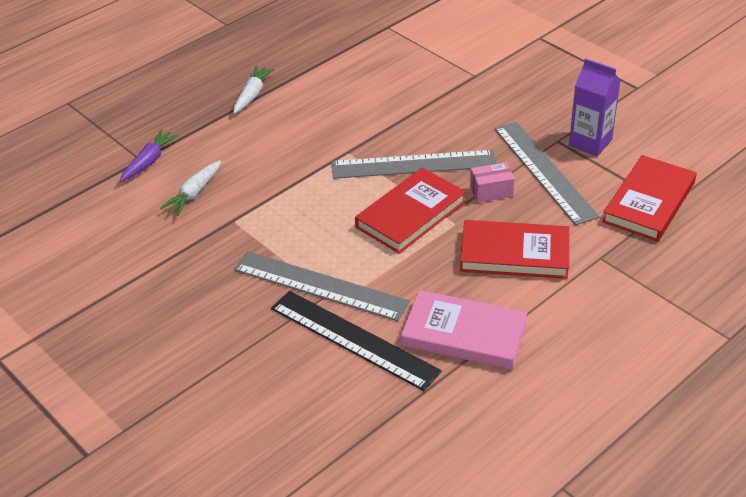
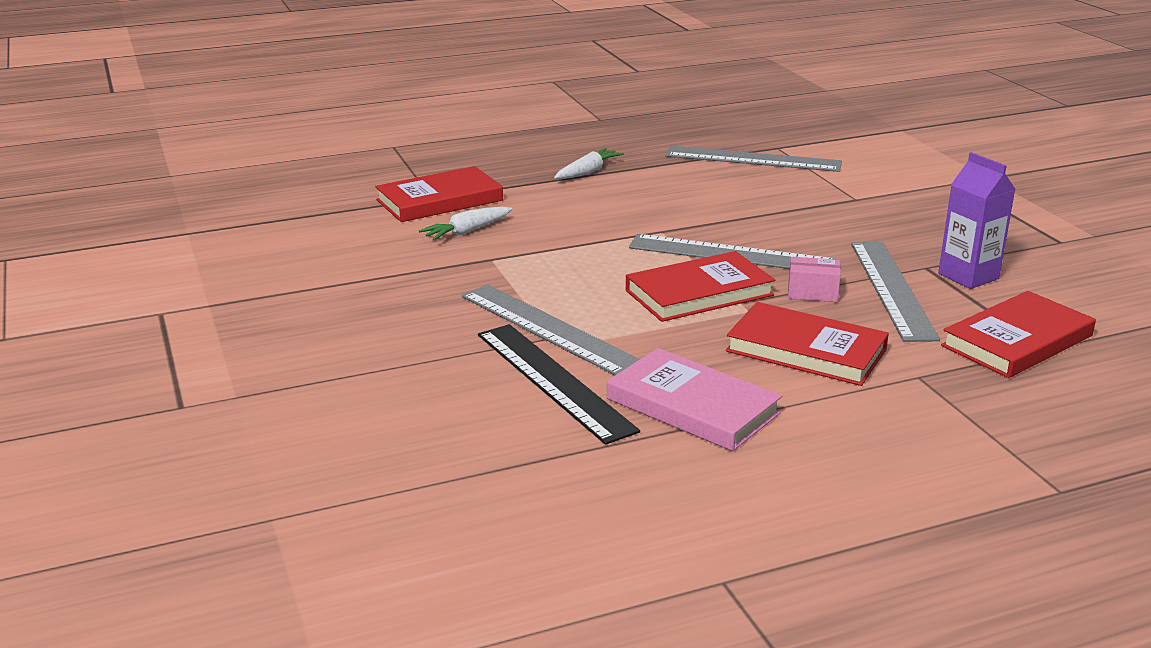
camera: 20 degrees right, 15 degrees down
purple carrot [120,129,179,182] -> red book [375,166,503,222]
none -> grey ruler [666,146,842,172]

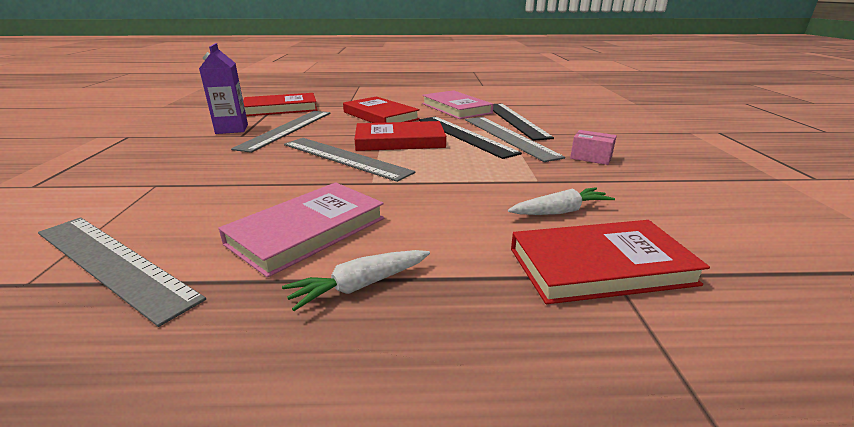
camera: 160 degrees left, 0 degrees up
pink box [788,257,841,302] -> pink box moved to [570,130,617,165]
none -> pink book [218,182,384,278]
none -> black ruler [419,117,522,159]

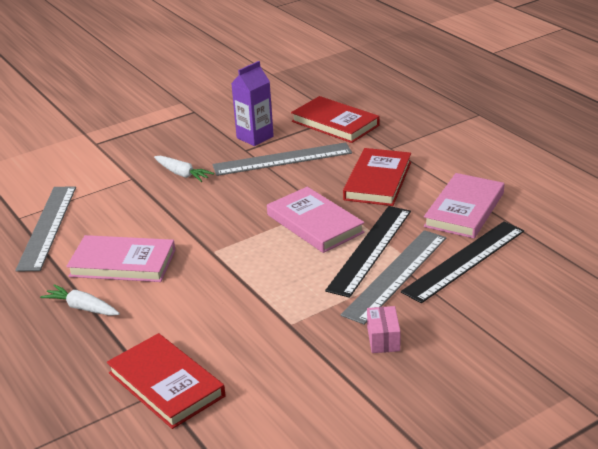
camera: 60 degrees right, 5 degrees up
grey ruler [284,138,416,182] -> none
red book [355,121,446,151] -> pink book [267,187,365,253]
white carrot [508,187,615,215] -> white carrot moved to [154,156,214,182]

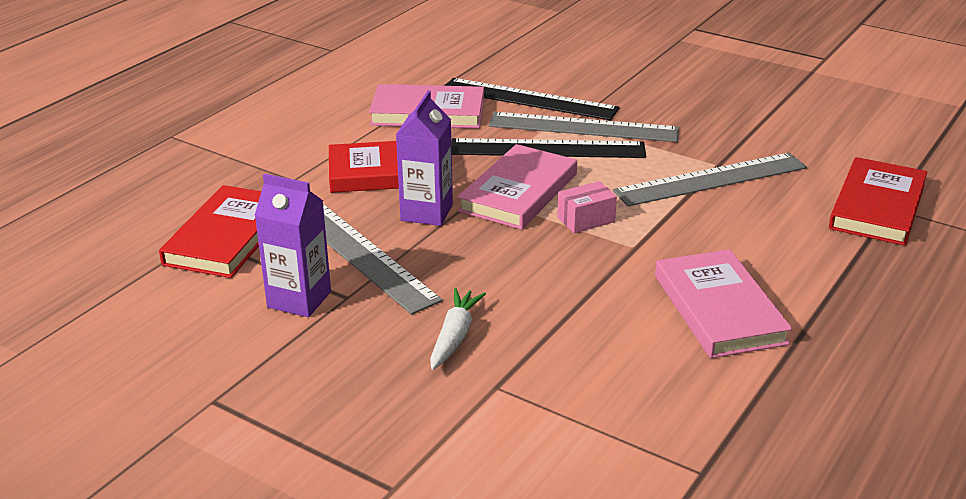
camera: 115 degrees left, 0 degrees up
grey ruler [15,186,76,272] -> grey ruler moved to [613,153,807,206]
white carrot [40,284,120,316] -> none
pink box [367,306,400,353] -> pink box moved to [557,181,617,233]
none -> purple carton [396,90,453,226]

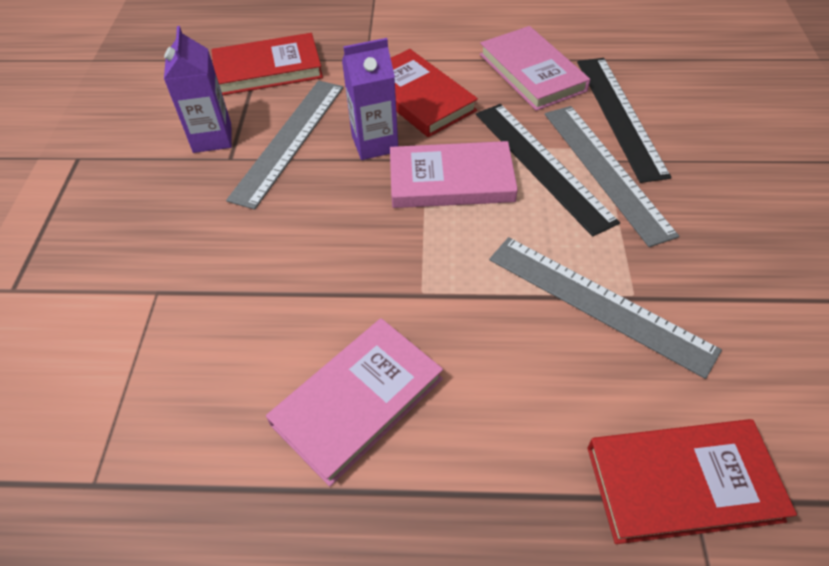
camera: 60 degrees right, 20 degrees up
white carrot [430,288,486,370] -> none
pink box [557,181,617,233] -> none

